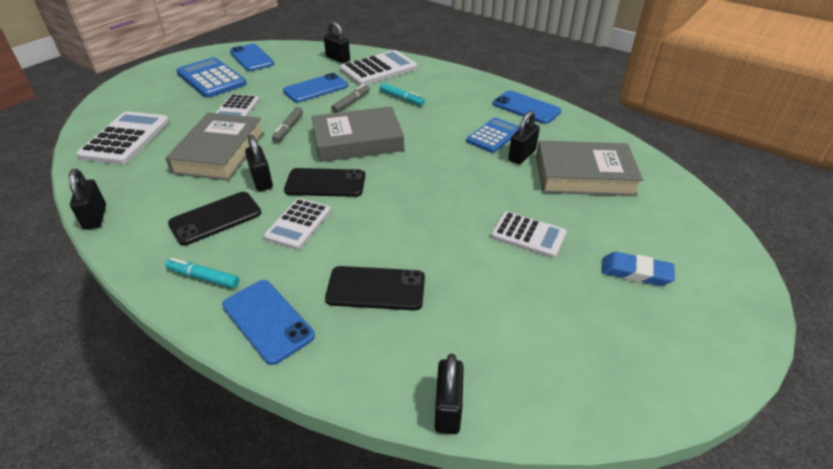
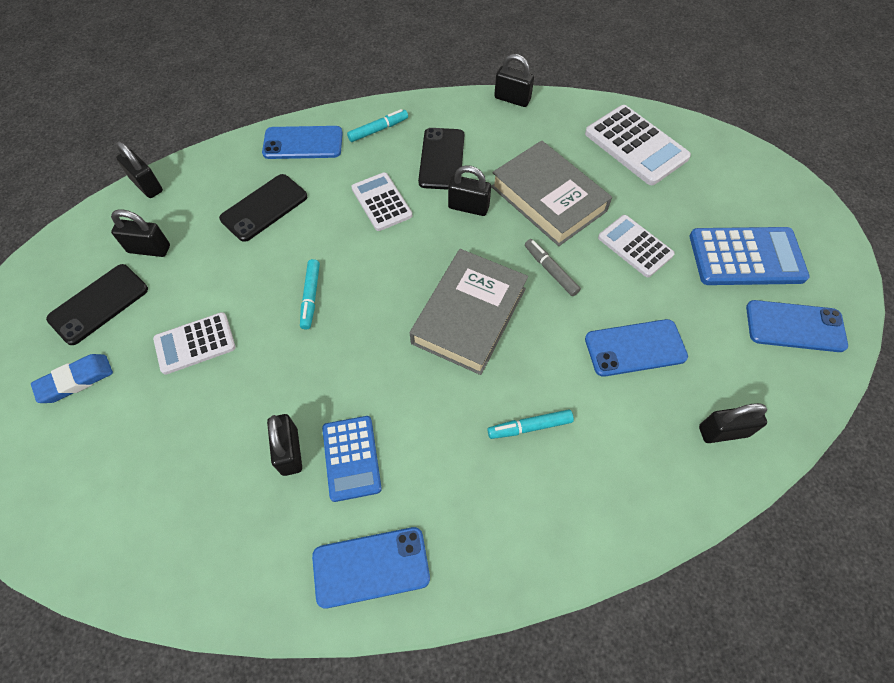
camera: 130 degrees right, 20 degrees up
blue phone [283,73,348,103] -> blue phone turned 75 degrees clockwise [585,319,688,377]
black phone [284,168,365,197] -> black phone moved to [46,264,148,345]
grey marker [331,84,370,113] -> none
white calculator [340,50,417,86] -> none
grey book [536,141,643,196] -> none
none -> black padlock [111,209,170,257]
none -> turquoise marker [300,259,320,330]

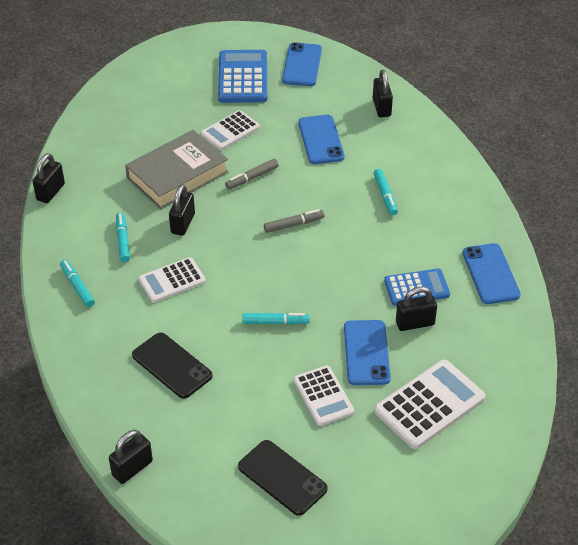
camera: 90 degrees left, 15 degrees down
blue eraser [31,354,113,403] -> none
black padlock [111,209,170,257] -> none
blue phone [262,126,343,159] -> blue phone moved to [344,320,391,385]
grey book [410,249,528,375] -> grey marker [264,209,325,233]
black phone [418,128,464,190] -> turquoise marker [116,213,130,262]
white calculator [585,105,691,185] -> white calculator moved to [374,360,485,449]

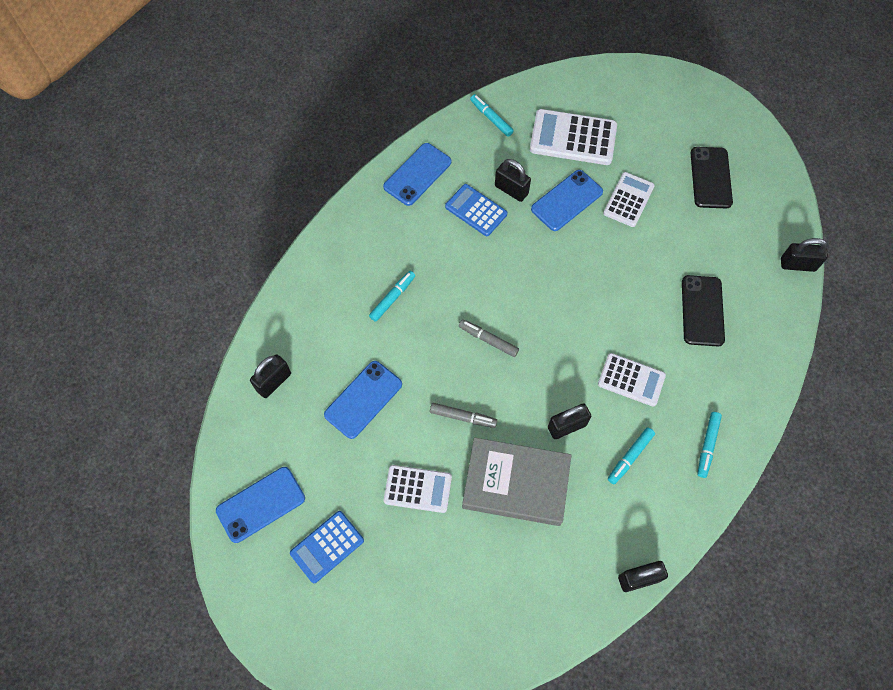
camera: 130 degrees left, 20 degrees up
blue calculator [218,50,267,103] -> blue calculator [290,511,364,583], size x0.65
turquoise marker [242,313,310,325] -> turquoise marker moved to [470,94,514,137]

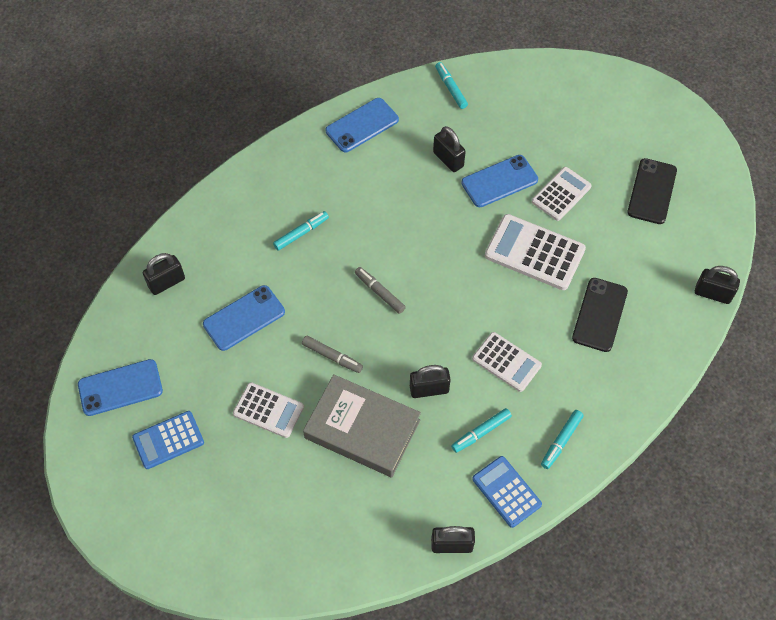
camera: 15 degrees right, 5 degrees down
blue calculator [445,184,507,236] -> blue calculator moved to [472,456,542,528]
white calculator [530,109,617,165] -> white calculator moved to [485,214,586,290]

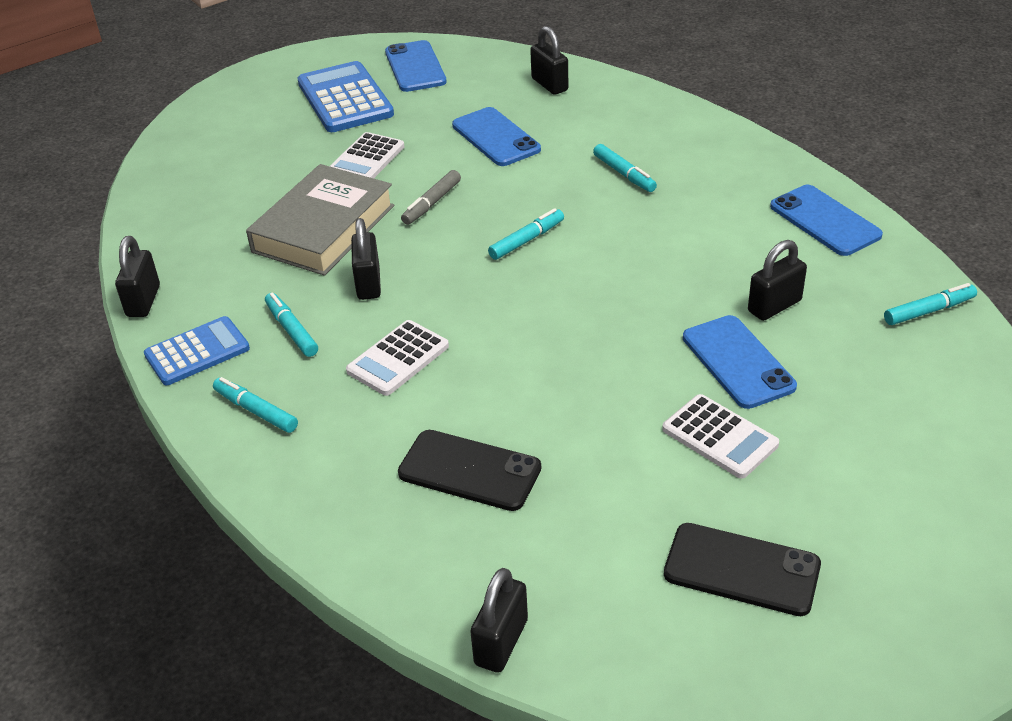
camera: 95 degrees right, 20 degrees down
blue calculator [132,411,204,469] -> blue calculator [297,61,394,132], size x1.54
grey marker [355,267,406,314] -> turquoise marker [488,208,564,260]
white calculator [485,214,586,290] -> none

